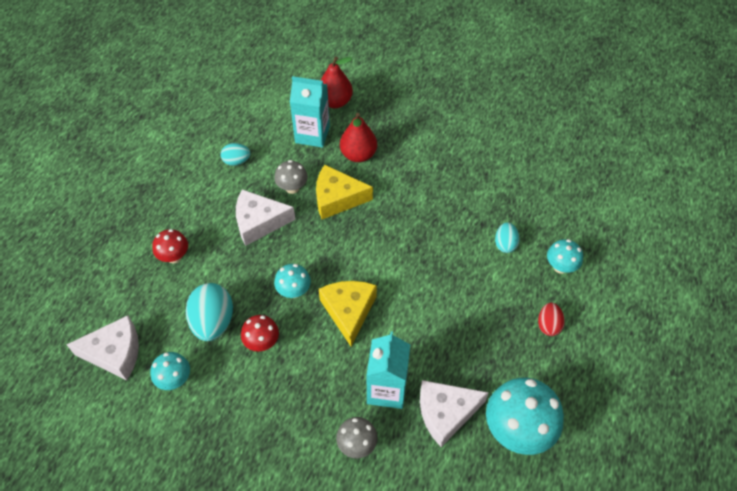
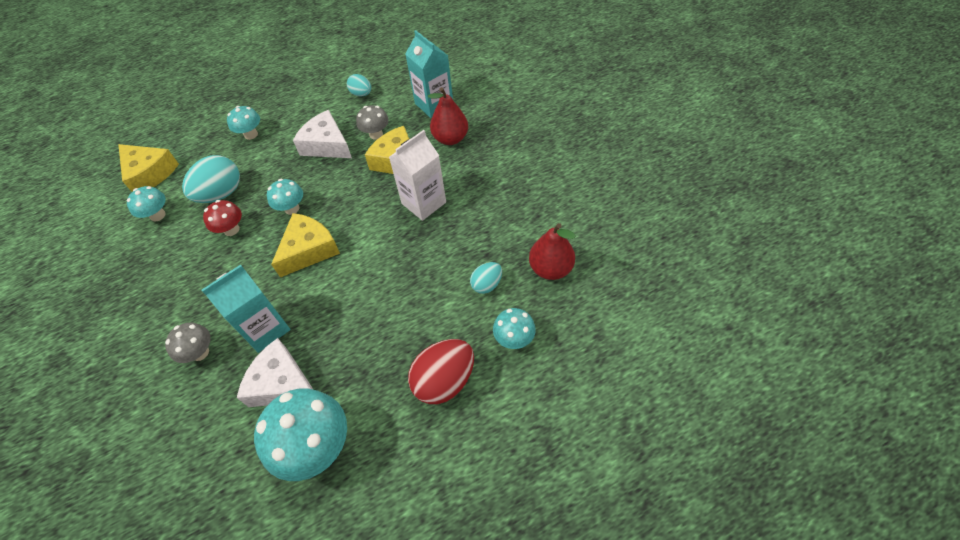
camera: 45 degrees right, 0 degrees up
white cheese [66,315,139,380] -> yellow cheese [118,144,179,192]
red mushroom [152,229,188,263] -> turquoise mushroom [227,106,260,140]
red pear [320,56,353,108] -> red pear moved to [529,223,576,280]
red egg [538,302,565,336] -> red egg [408,339,474,404], size x1.78
none -> white carton [389,130,446,221]

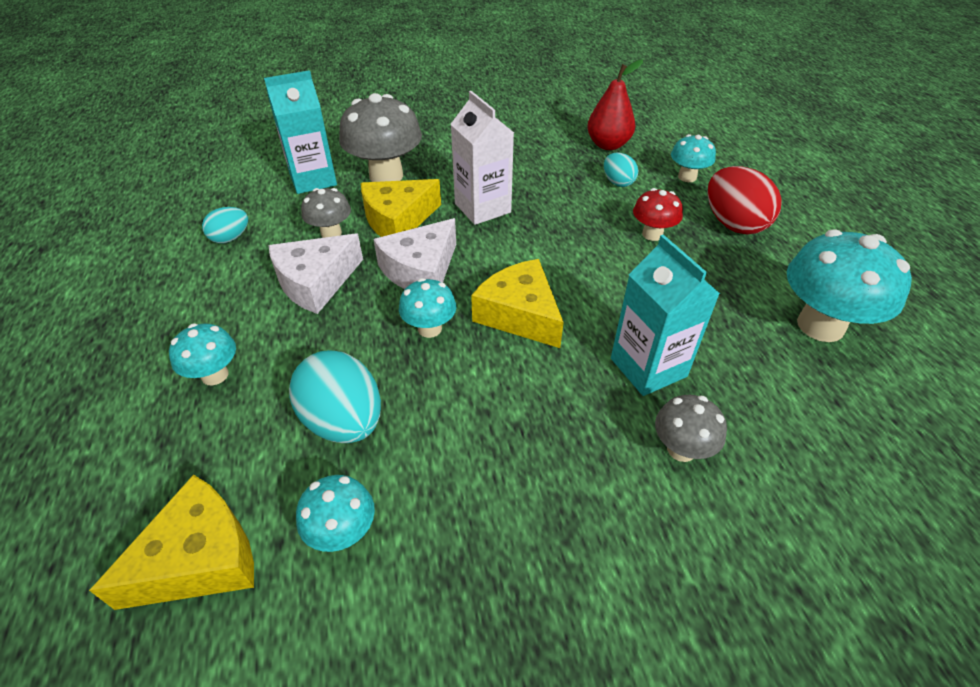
camera: 80 degrees left, 10 degrees down
red mushroom [203,200,242,236] -> red mushroom moved to [633,188,683,241]
white cheese [237,338,314,407] -> white cheese moved to [373,218,456,289]
red pear [428,87,468,145] -> grey mushroom [339,93,422,182]

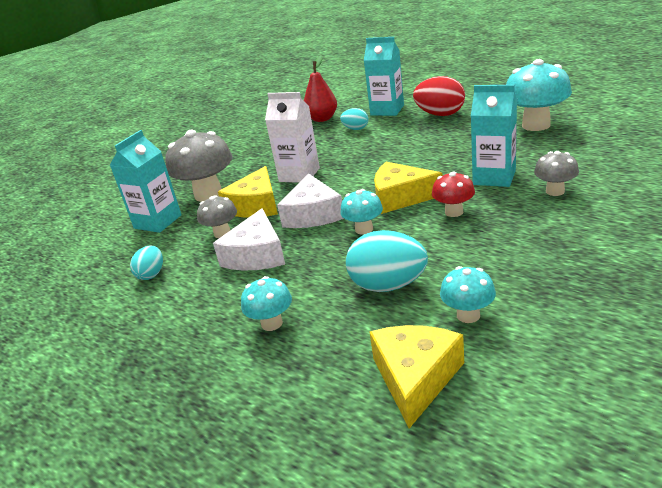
camera: 35 degrees left, 15 degrees down
red mushroom [633,188,683,241] -> red mushroom moved to [432,171,475,217]
turquoise mushroom [671,134,716,182] -> turquoise carton [364,37,404,116]

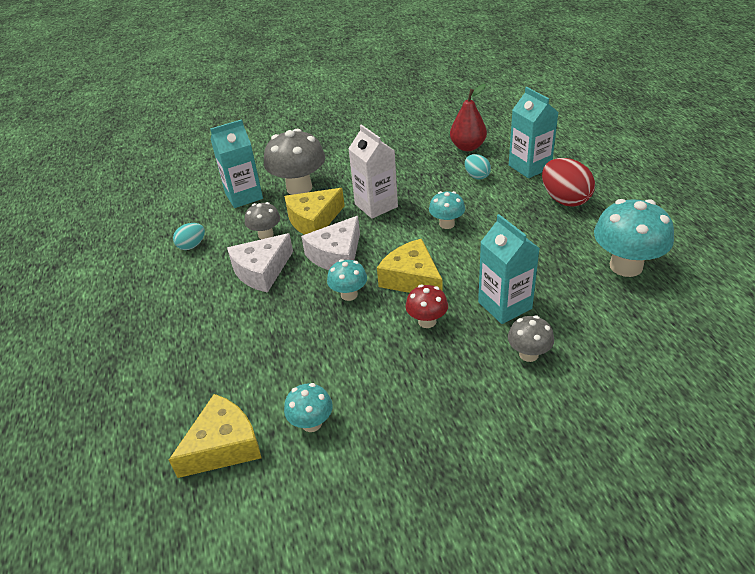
camera: 35 degrees right, 10 degrees up
turquoise mushroom [241,276,292,331] -> turquoise mushroom moved to [429,191,465,229]
turquoise egg [346,230,428,292] -> none

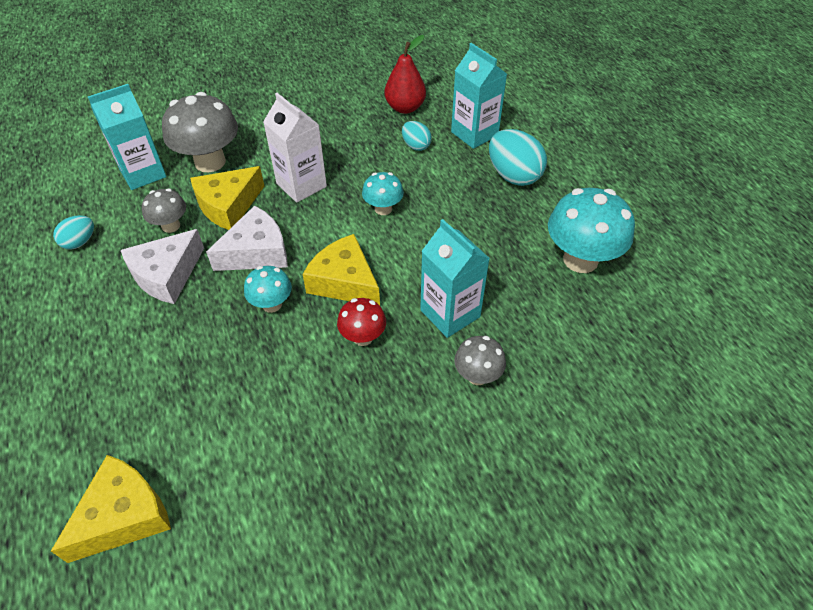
camera: 10 degrees left, 10 degrees up
turquoise mushroom [284,383,333,432] -> none
white cheese [301,216,360,270] -> white cheese turned 150 degrees counterclockwise [206,205,288,271]
red egg [542,158,595,207] -> turquoise egg [489,129,547,186]

